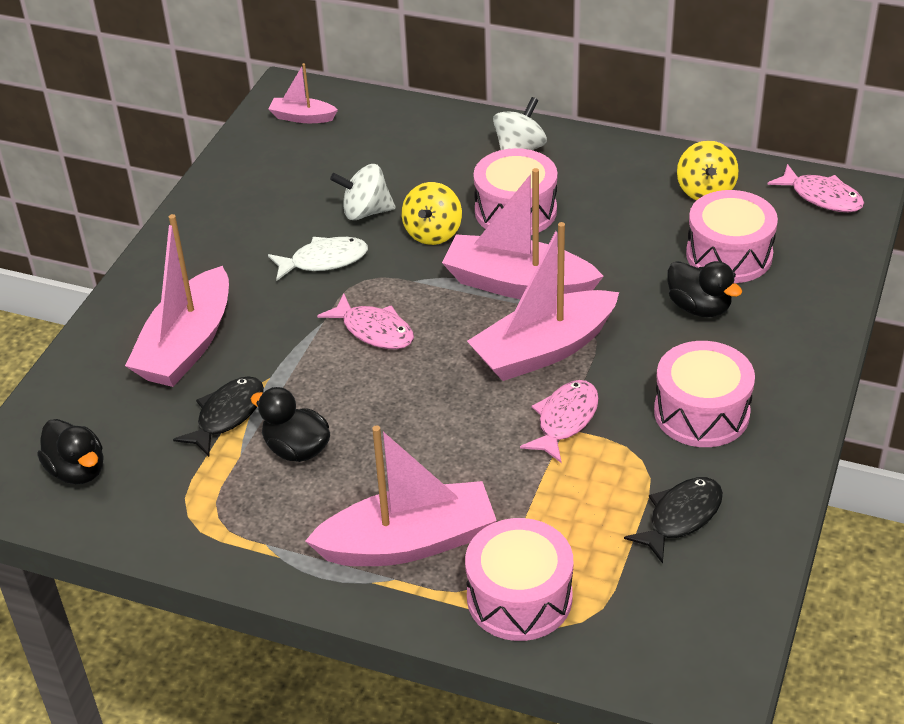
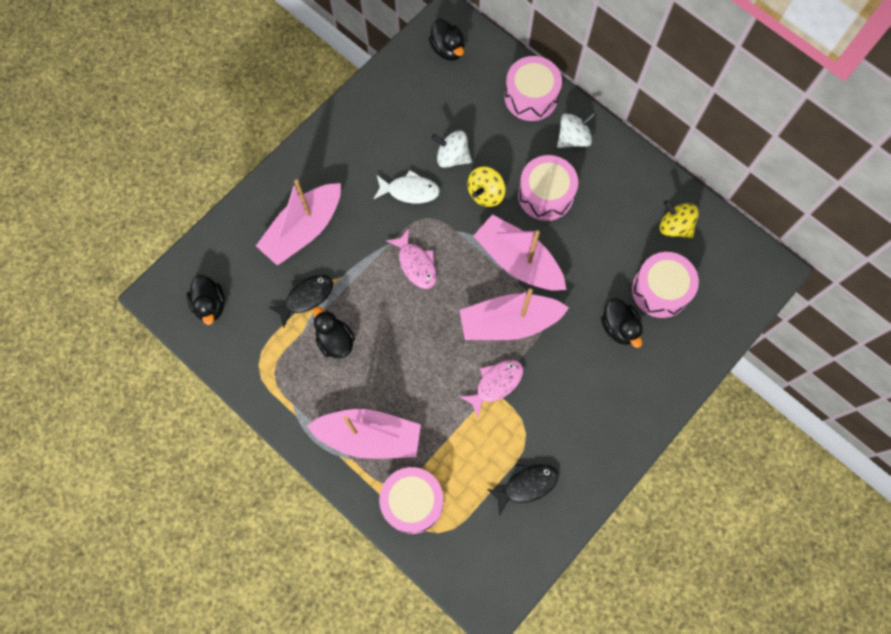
camera: 20 degrees right, 30 degrees up
pink boat [268,63,338,123] -> black duck [429,19,464,61]
pink drum [654,341,755,447] -> pink drum moved to [504,56,562,121]
yellow spinning top [677,141,739,200] -> yellow spinning top turned 105 degrees clockwise [660,200,699,239]
pink fish [767,164,864,212] -> none

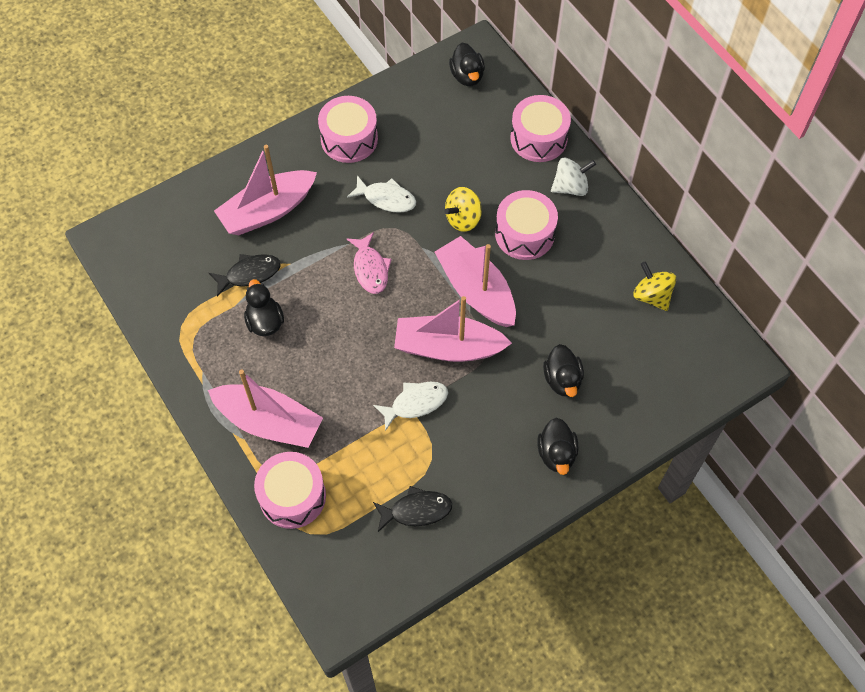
camera: 15 degrees right, 10 degrees down
black duck [187,275,225,325] -> black duck moved to [537,418,578,475]
white spinning top [432,130,472,168] -> none
pink fish [460,360,523,418] -> white fish [373,382,448,431]
pink drum [632,252,699,318] -> pink drum moved to [318,96,378,163]

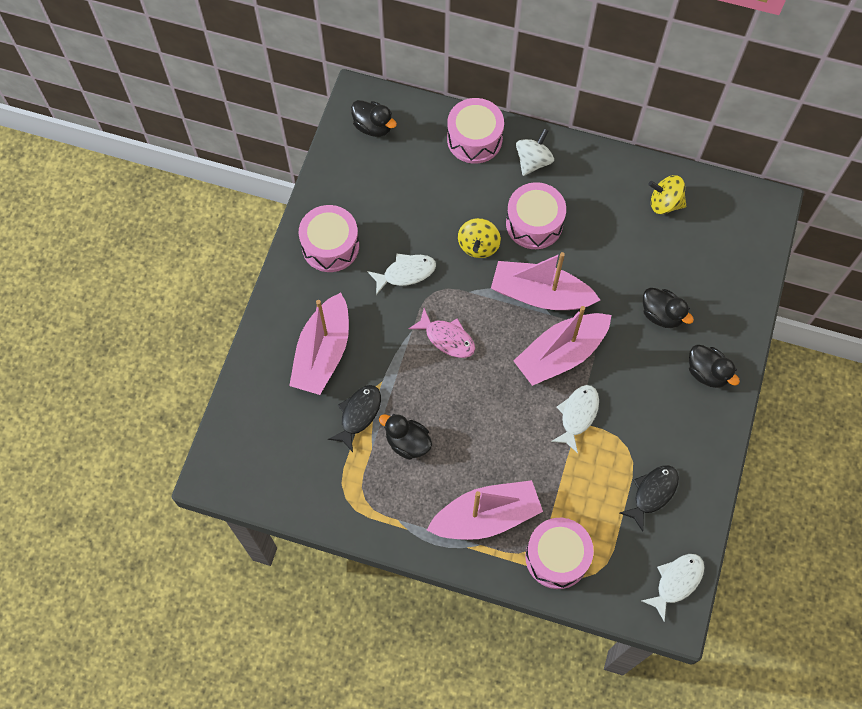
camera: 40 degrees left, 5 degrees up
none -> white fish [641,554,705,622]

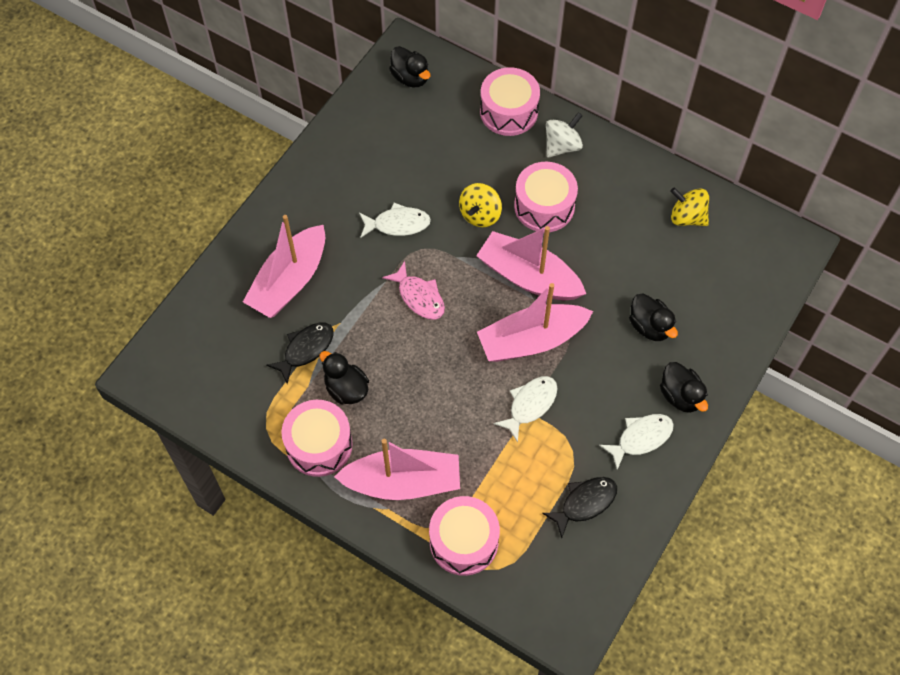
camera: 15 degrees right, 5 degrees down
pink drum [299,205,359,272] -> pink drum moved to [282,400,353,477]
white fish [641,554,705,622] -> white fish moved to [599,414,674,470]

